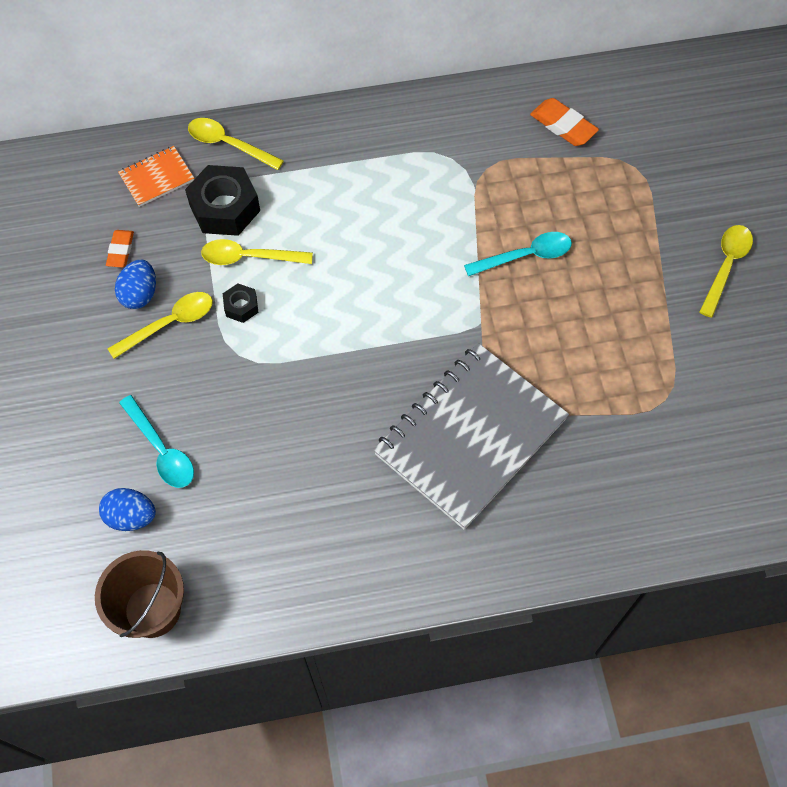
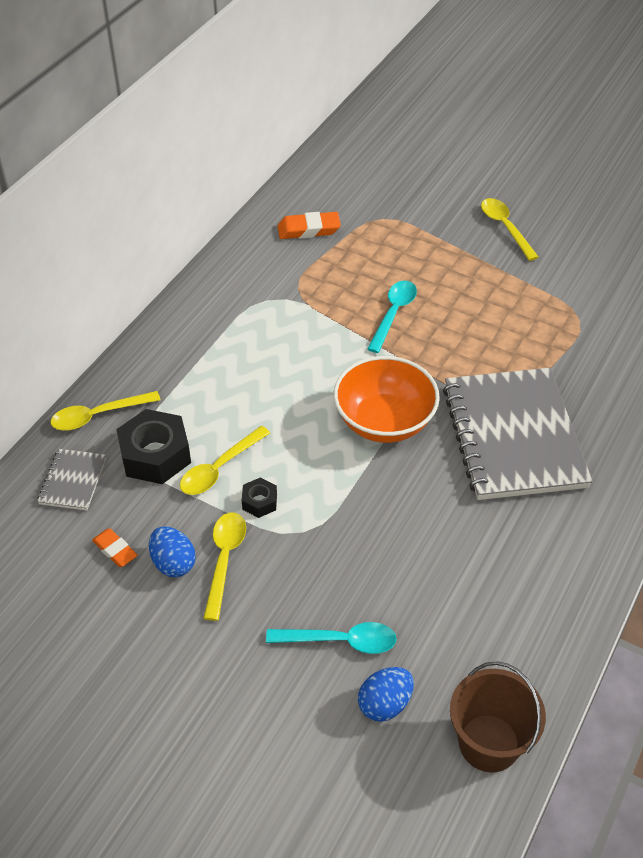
camera: 50 degrees left, 15 degrees down
orange notebook [118,146,194,207] -> grey notebook [37,449,106,510]
none -> orange bowl [334,356,440,443]

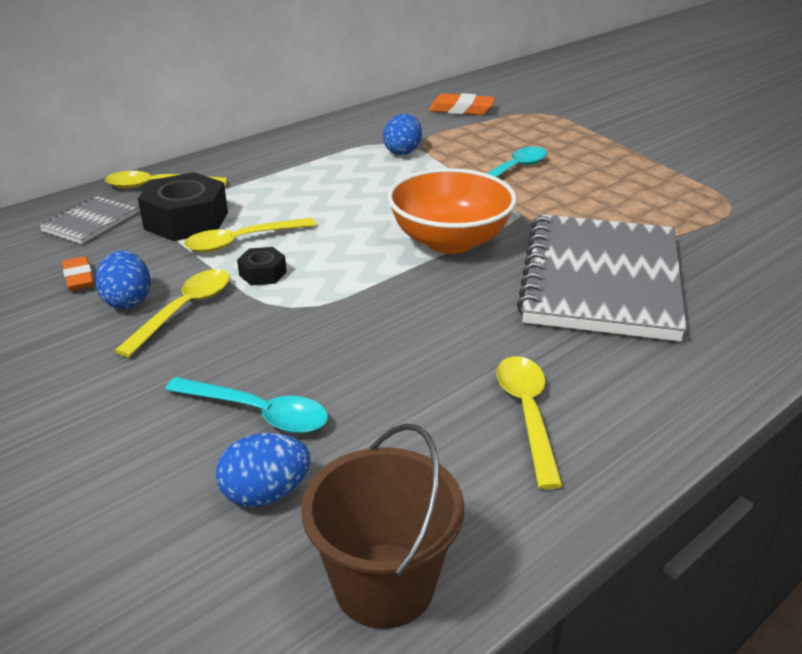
camera: 20 degrees right, 15 degrees down
yellow spoon [481,198,539,261] -> yellow spoon moved to [496,356,563,489]
none -> blue egg [383,114,422,155]

